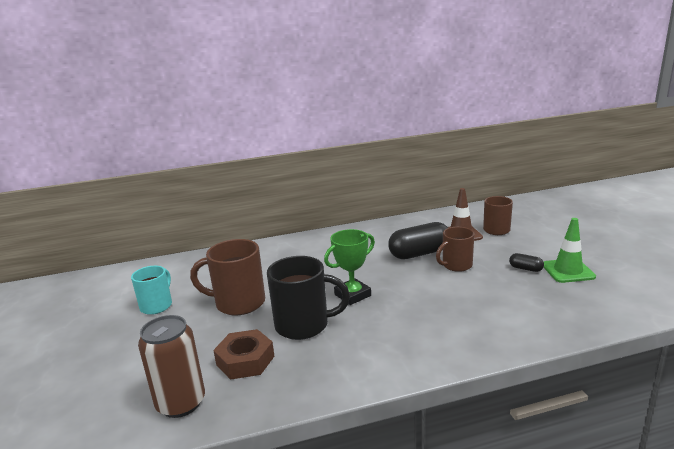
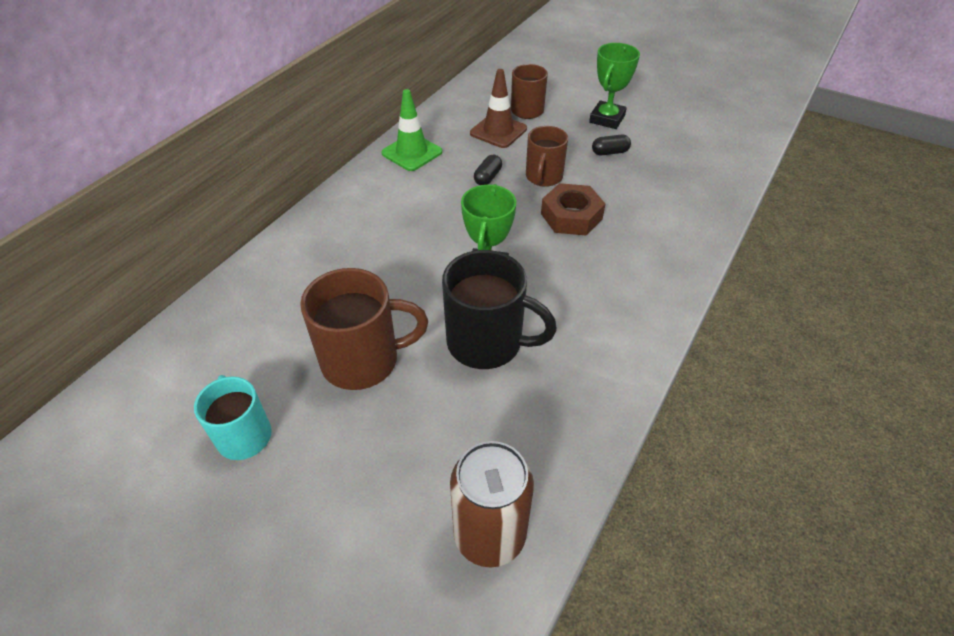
camera: 45 degrees left, 25 degrees up
brown mug [190,239,265,316] -> brown mug turned 150 degrees counterclockwise [300,268,428,390]
brown nut [213,329,275,380] -> brown nut moved to [541,183,605,236]
black mug [267,256,350,340] -> black mug turned 60 degrees clockwise [442,250,557,369]
black capsule [388,222,448,259] -> black capsule [474,155,502,185], size x0.46
green traffic cone [543,218,596,283] -> green traffic cone moved to [381,89,442,171]
none -> green trophy [589,43,640,129]

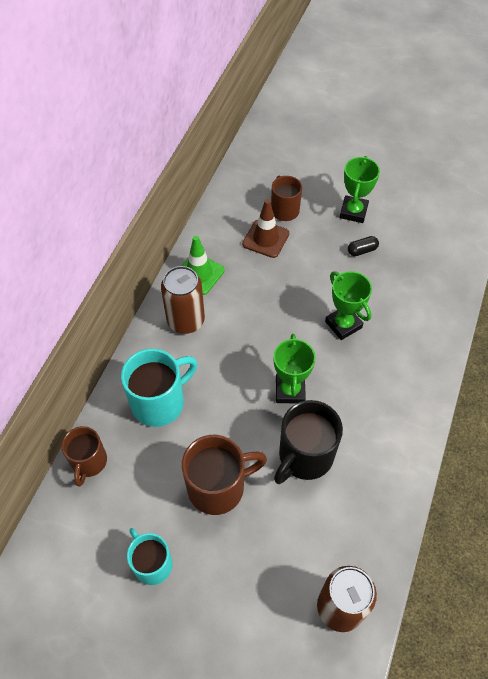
camera: 10 degrees left, 10 degrees up
black mug [442,250,557,369] -> black mug turned 120 degrees clockwise [274,400,343,484]
black capsule [474,155,502,185] -> none
brown mug [526,126,568,187] -> brown mug moved to [61,426,107,487]
brown nut [541,183,605,236] -> green trophy [325,271,372,340]
none -> turquoise mug [121,349,198,427]
none -> brown can [161,266,205,334]

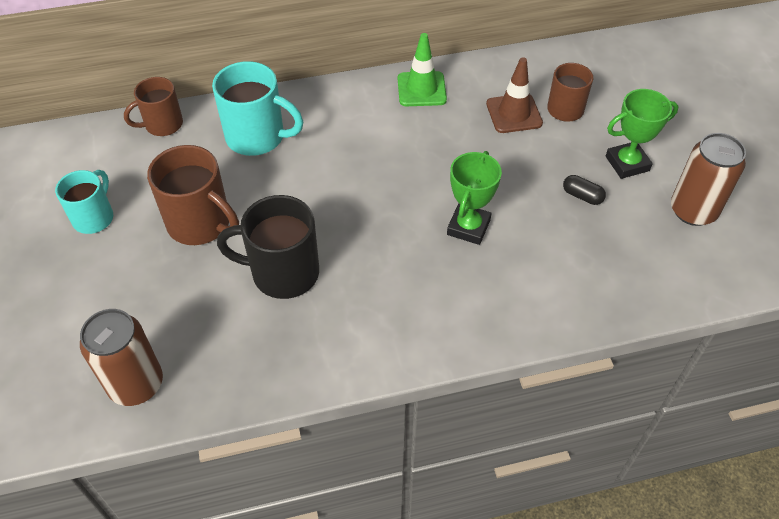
camera: 55 degrees right, 5 degrees down
brown can [161,266,205,334] -> brown can moved to [671,133,746,226]
green trophy [274,334,316,403] -> none

